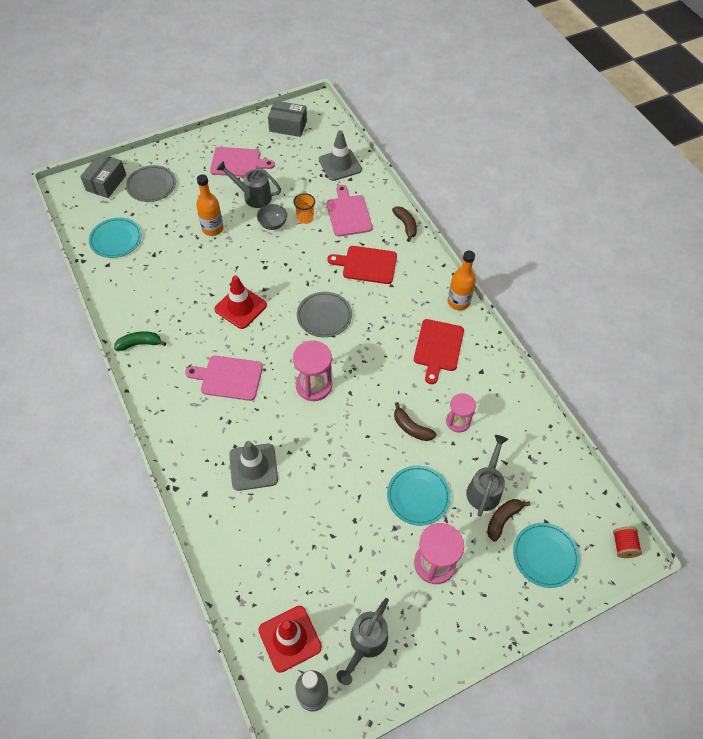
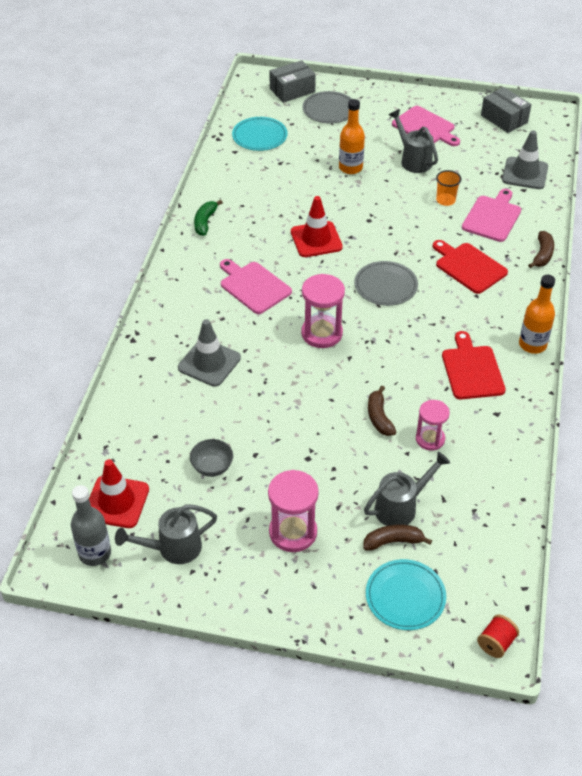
camera: 40 degrees right, 10 degrees down
green banana [114,332,166,351] -> green banana turned 105 degrees counterclockwise [194,200,223,236]
grey bowl [257,204,287,230] -> grey bowl moved to [190,439,233,477]
turquoise plate [387,465,451,526] -> none
red cutting board [414,319,464,384] -> red cutting board turned 120 degrees clockwise [442,331,506,399]

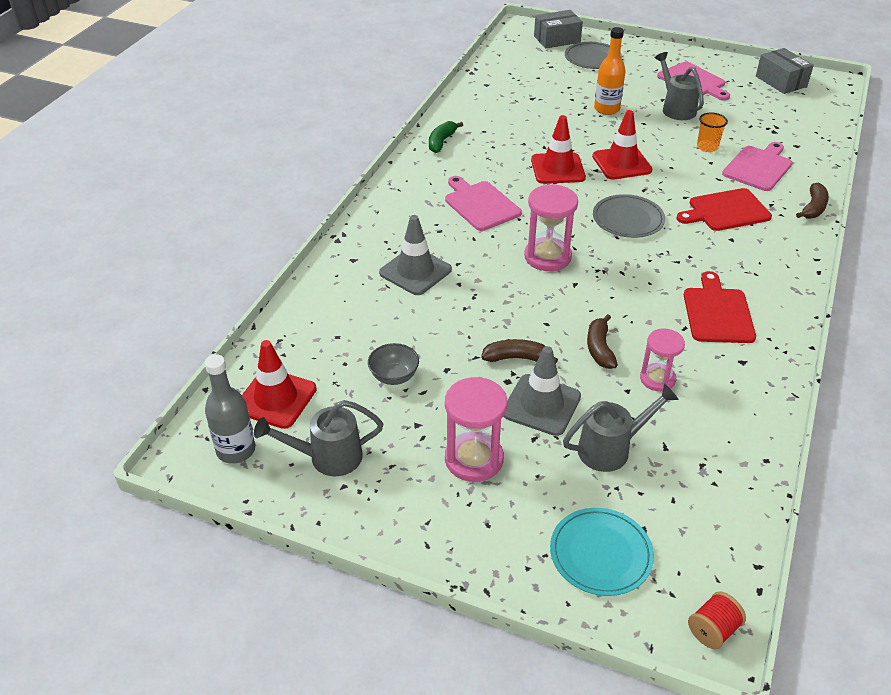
camera: 10 degrees right, 5 degrees down
turquoise plate [232,117,288,151] -> none
brown banana [363,525,432,551] -> brown banana moved to [481,339,558,363]
red cutting board [432,240,508,294] -> red cutting board turned 75 degrees counterclockwise [676,188,772,231]
grey traffic cone [502,130,548,189] -> grey traffic cone moved to [503,346,581,436]
orange bottle [519,275,555,354] -> none
none -> red traffic cone [592,110,652,180]

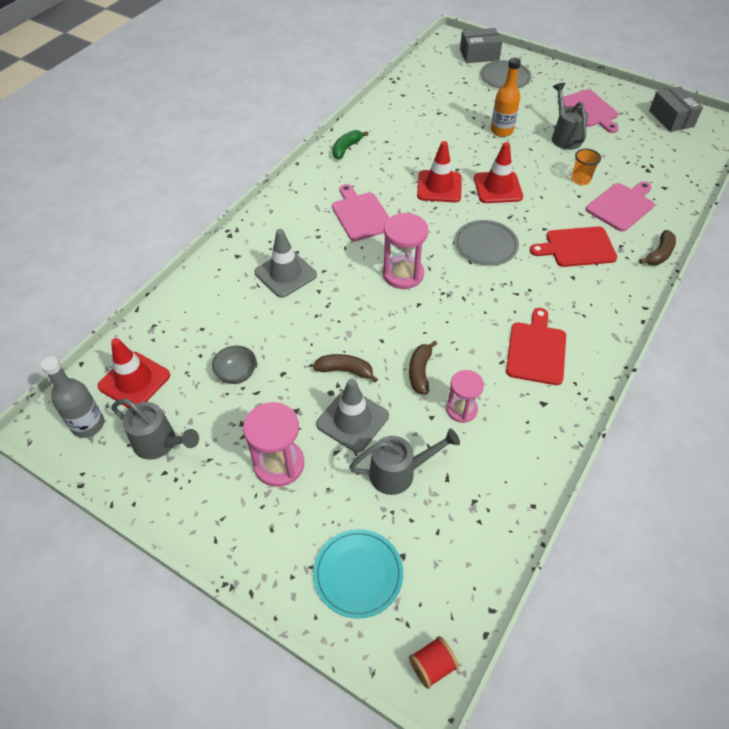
camera: 10 degrees right, 10 degrees up
grey watering can [254,400,383,476] -> grey watering can turned 150 degrees counterclockwise [112,399,199,460]

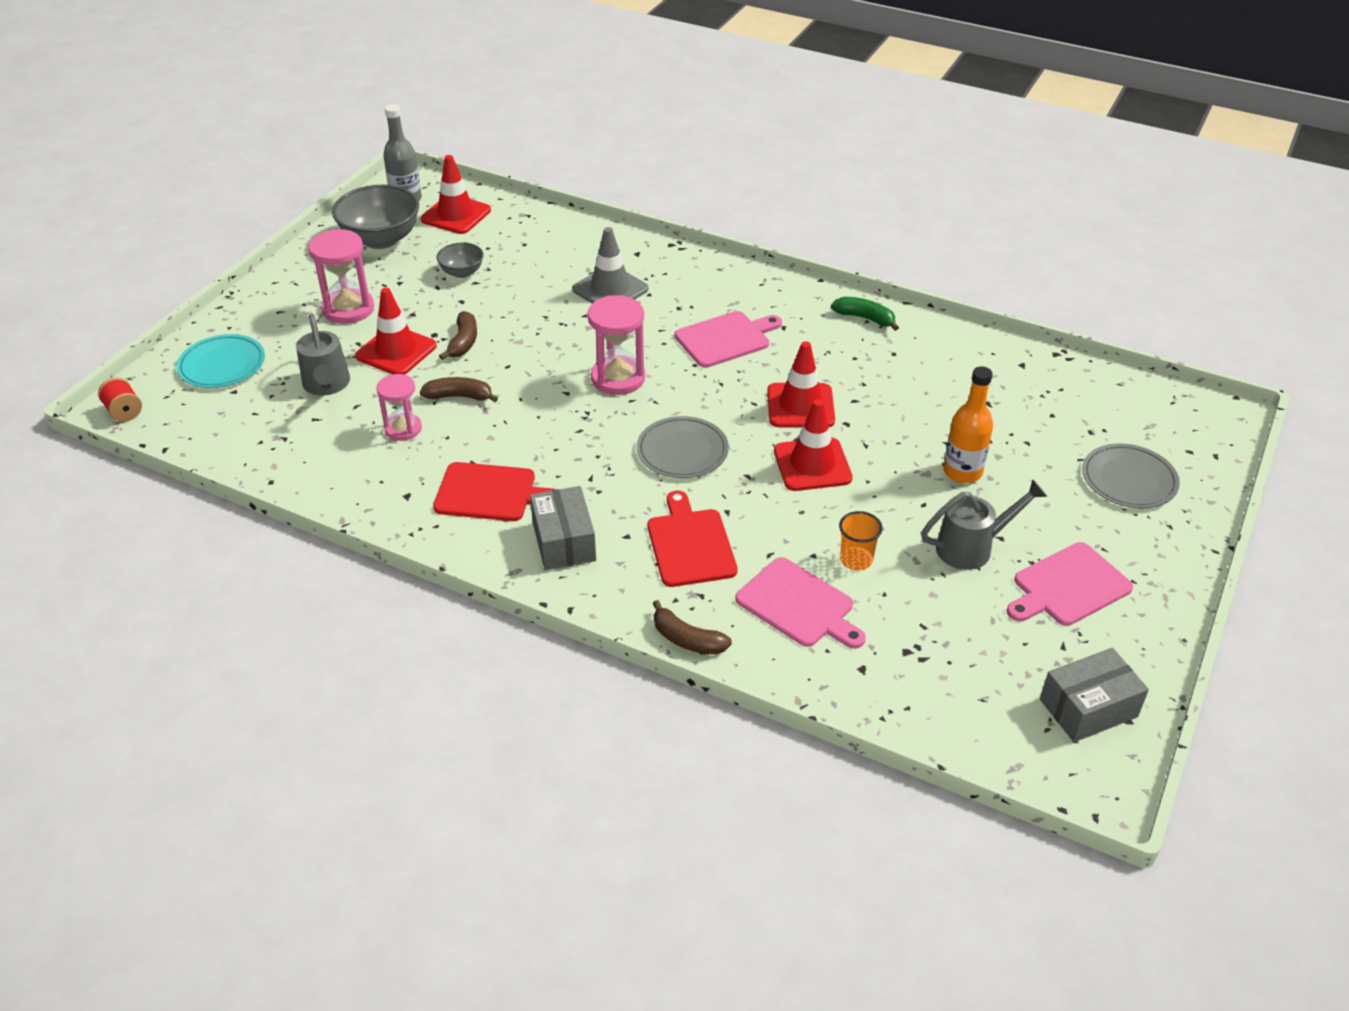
camera: 85 degrees right, 10 degrees down
grey watering can [112,399,199,460] -> grey bowl [332,185,419,249]
grey traffic cone [316,379,389,452] -> red traffic cone [355,288,437,374]
grey box [460,28,503,63] -> grey box moved to [530,486,596,570]

